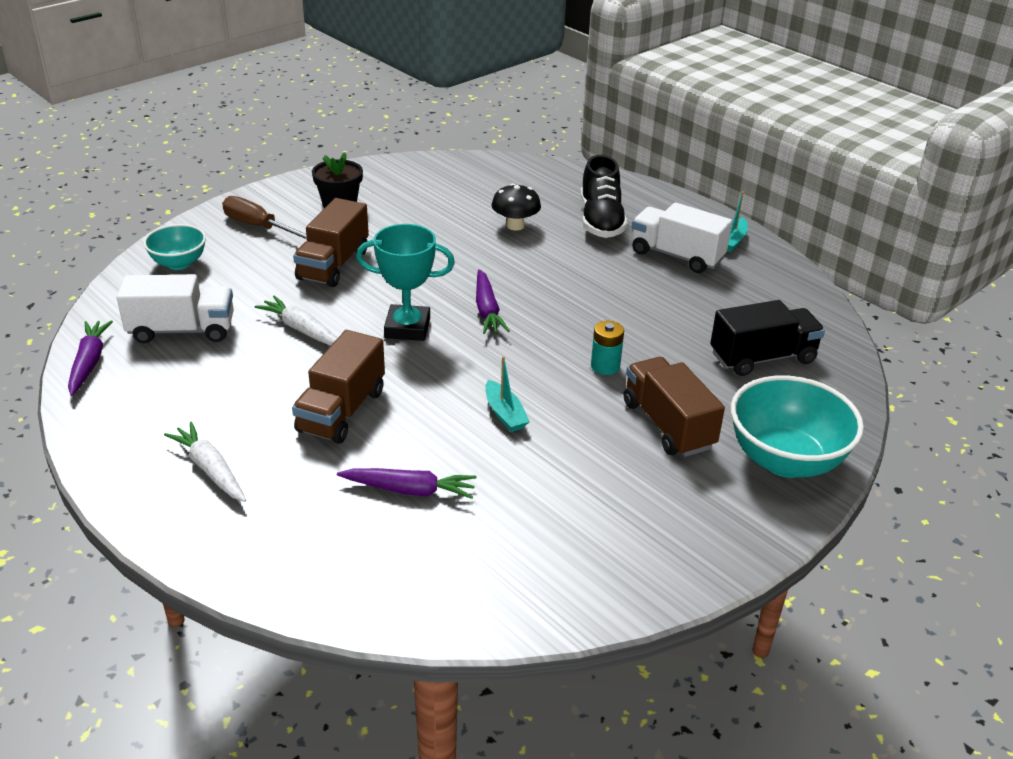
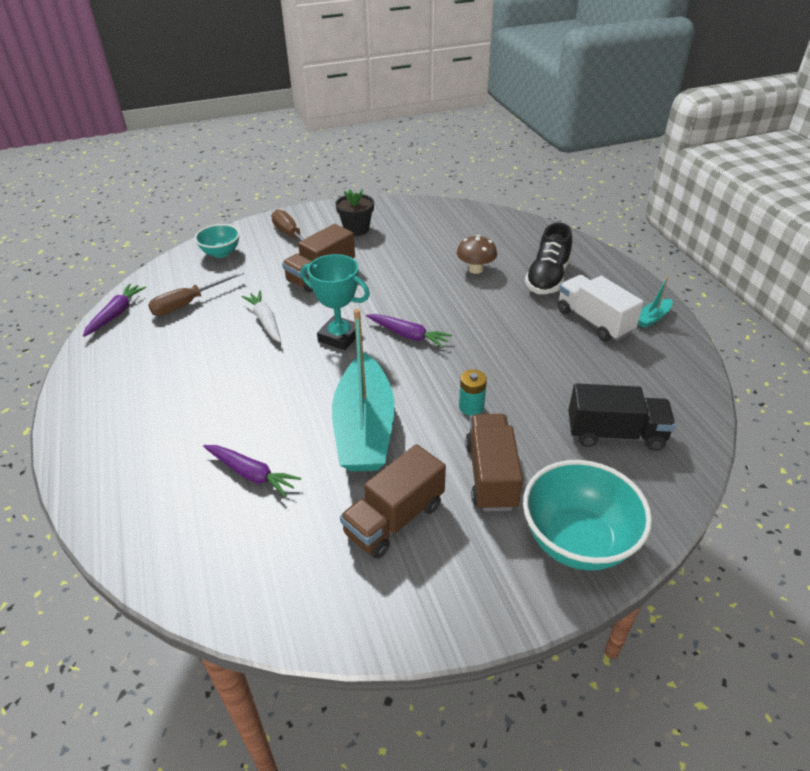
camera: 25 degrees right, 5 degrees up
white truck [116,274,234,343] -> brown screwdriver [148,271,244,316]
white carrot [164,422,247,502] -> none
brown truck [292,330,385,444] -> brown truck moved to [340,444,446,559]
purple carrot [476,269,510,334] -> purple carrot turned 75 degrees counterclockwise [366,314,452,348]
turquoise boat [485,356,530,432] -> turquoise boat [332,309,395,472], size x2.44
black mushroom [491,183,541,231] -> brown mushroom [457,235,497,274]

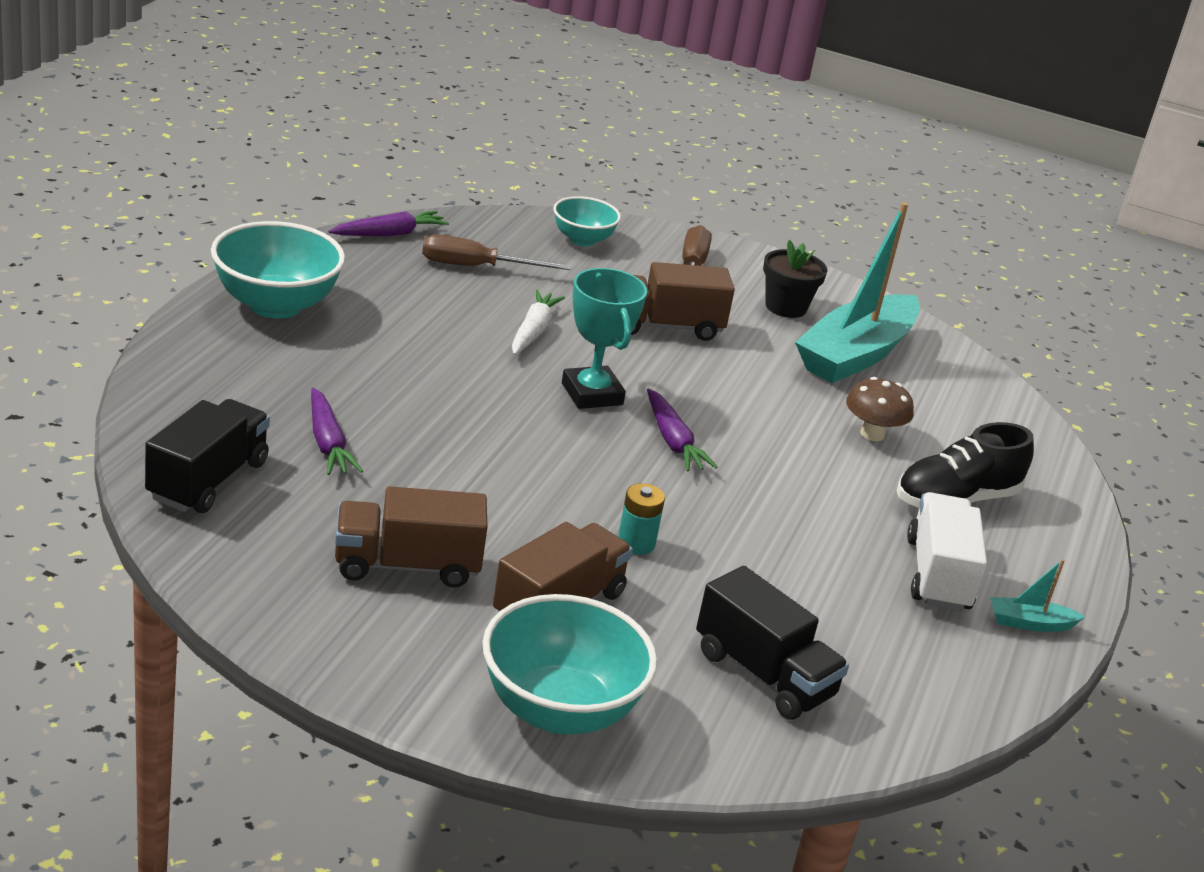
camera: 35 degrees right, 10 degrees down
turquoise boat [332,309,395,472] -> turquoise boat moved to [795,202,920,383]
none -> black truck [145,399,270,513]
none -> turquoise bowl [211,221,345,319]

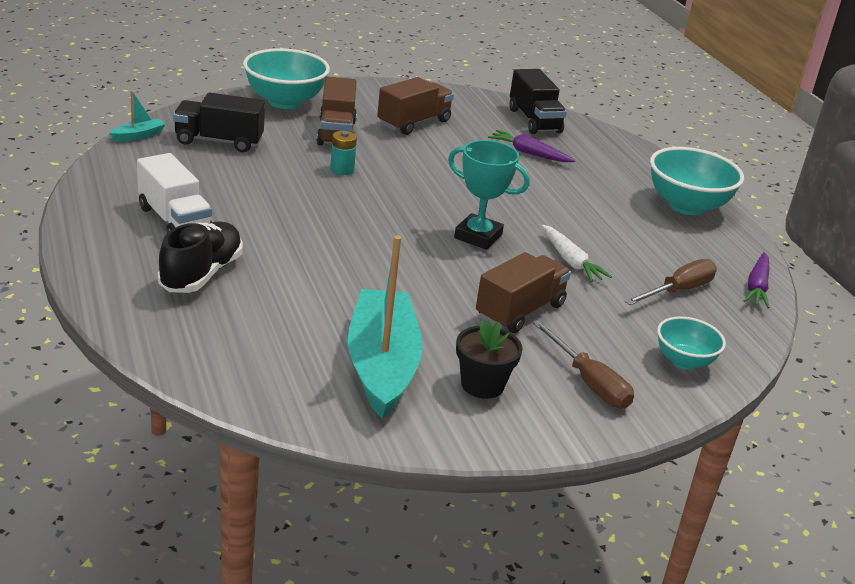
camera: 140 degrees right, 0 degrees up
purple carrot [647,388,718,471] -> none
brown mushroom [846,377,914,441] -> none
turquoise boat [990,559,1086,632] -> turquoise boat moved to [109,90,166,142]

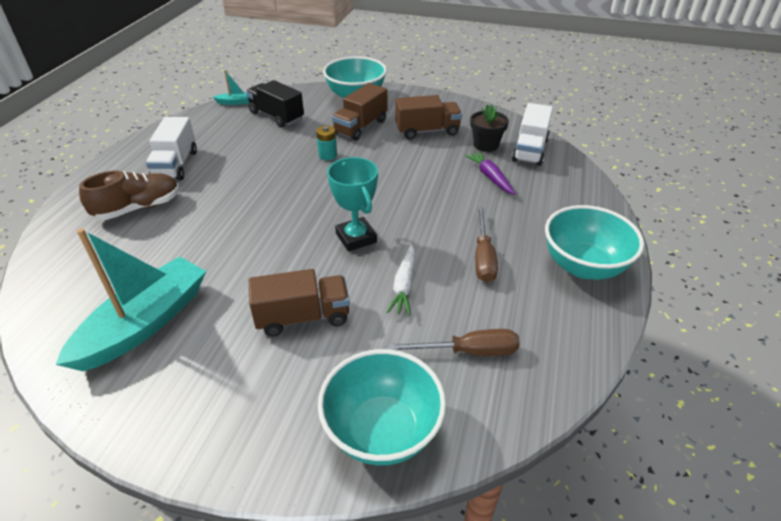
camera: 40 degrees right, 10 degrees up
black shoe [158,221,243,293] -> brown shoe [79,171,179,220]
black flower pot [456,320,523,399] -> black flower pot moved to [470,105,509,152]
black truck [509,69,567,134] -> white truck [512,103,553,166]
brown screwdriver [532,320,634,409] -> brown screwdriver moved to [475,207,498,283]
turquoise bowl [657,316,726,370] -> turquoise bowl [318,349,446,465], size x1.71
purple carrot [744,252,770,308] -> none

